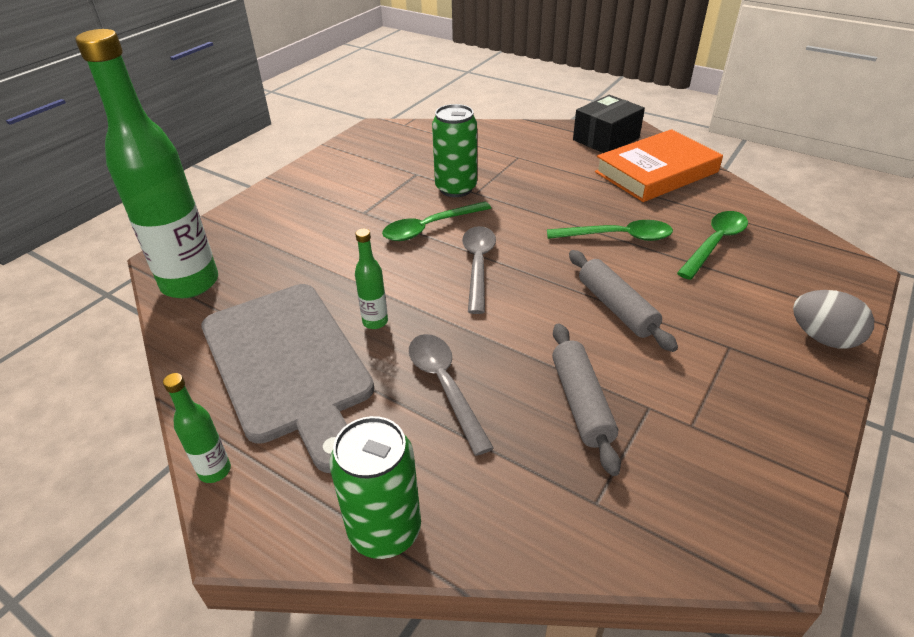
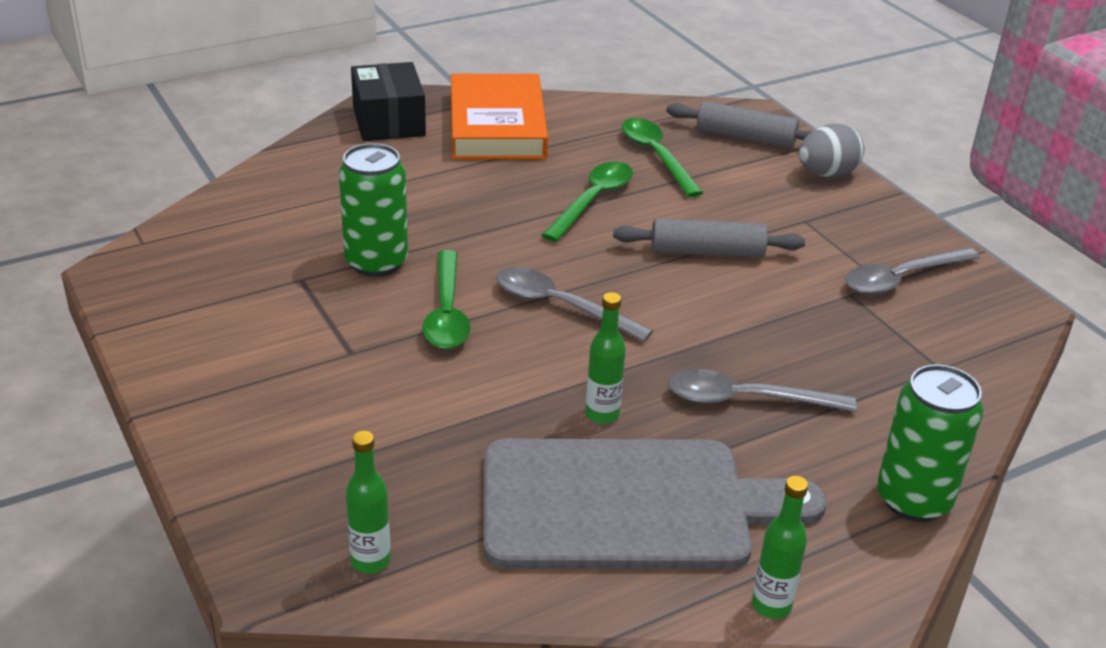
camera: 65 degrees left, 5 degrees down
green bottle [75,29,218,298] -> green bottle [346,431,391,574], size x0.42
grey rolling pin [552,323,621,476] -> grey rolling pin moved to [666,101,812,148]
none -> grey spoon [845,247,980,295]

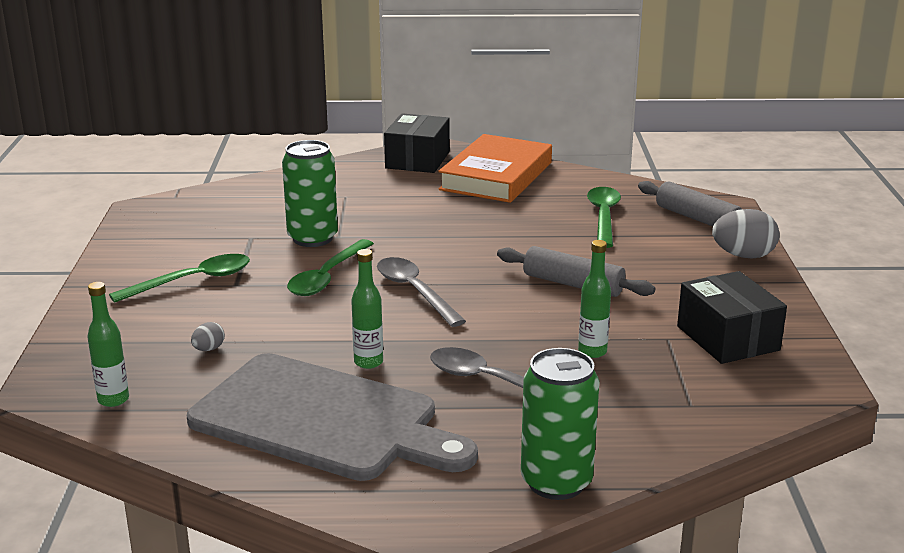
camera: 30 degrees right, 10 degrees down
green spoon [542,162,633,242] -> green spoon moved to [109,254,250,303]
green bottle [752,476,808,619] -> green bottle moved to [578,240,611,358]
grey spoon [845,247,980,295] -> black box [677,271,787,364]
none -> grey egg [191,322,225,351]

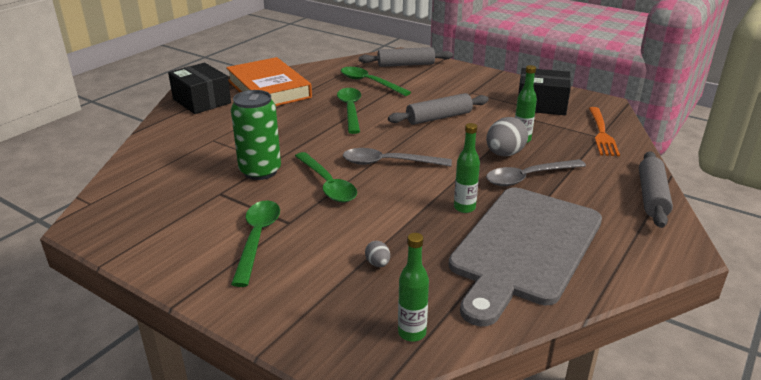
camera: 55 degrees left, 5 degrees up
grey cutting board [187,353,478,481] -> grey cutting board turned 150 degrees clockwise [448,187,602,326]
green can [521,348,599,500] -> grey rolling pin [639,151,673,228]
grey egg [712,209,780,259] -> grey egg moved to [486,117,528,156]
none -> green spoon [337,88,361,134]
none -> orange fork [589,107,620,156]

